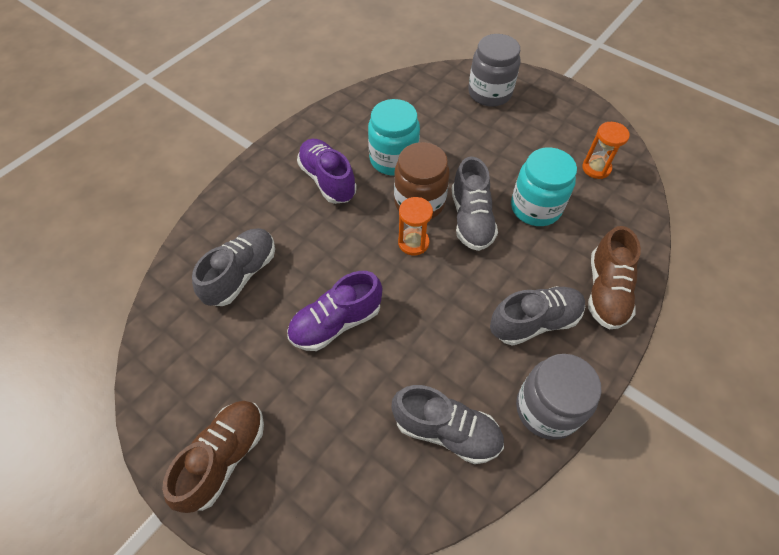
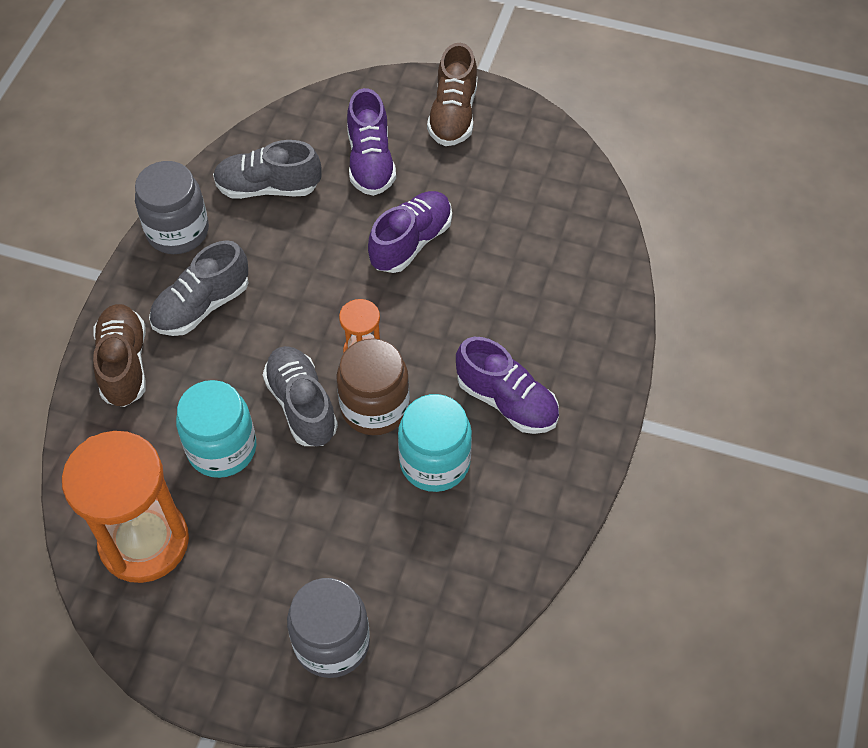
camera: 160 degrees right, 0 degrees up
grey shoe [192,228,275,306] -> none
orange hourglass [582,122,630,179] -> orange hourglass [62,431,189,583], size x2.11
none -> purple shoe [347,88,396,196]

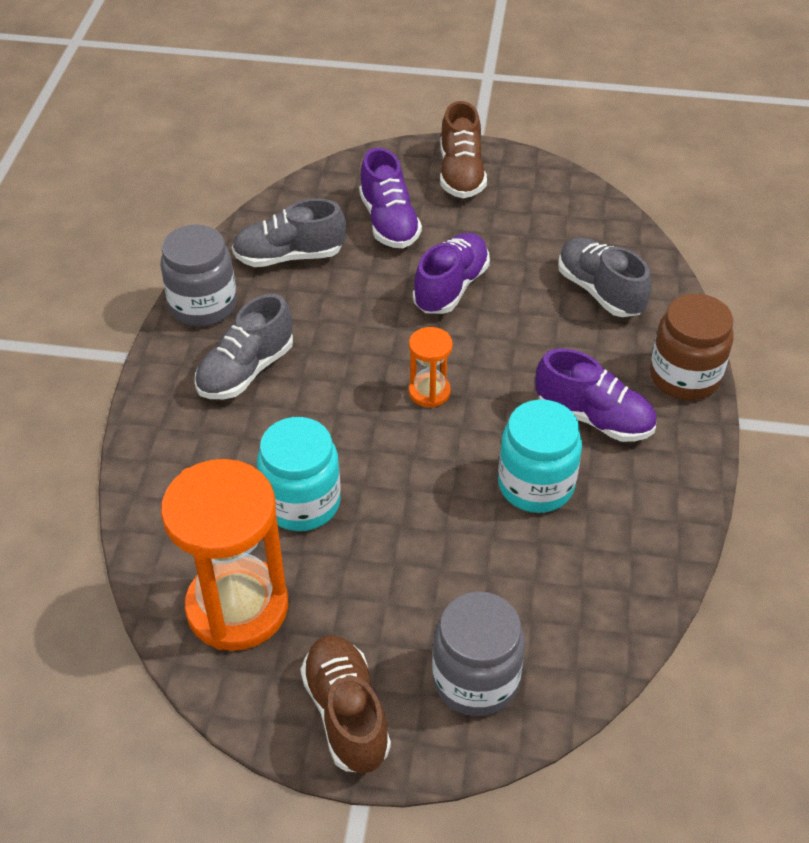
camera: 10 degrees left, 10 degrees down
brown shoe [93,304,146,407] -> brown shoe moved to [300,635,391,773]
grey shoe [263,346,338,446] -> grey shoe moved to [558,238,652,317]
brown jar [336,338,410,435] -> brown jar moved to [650,294,734,400]

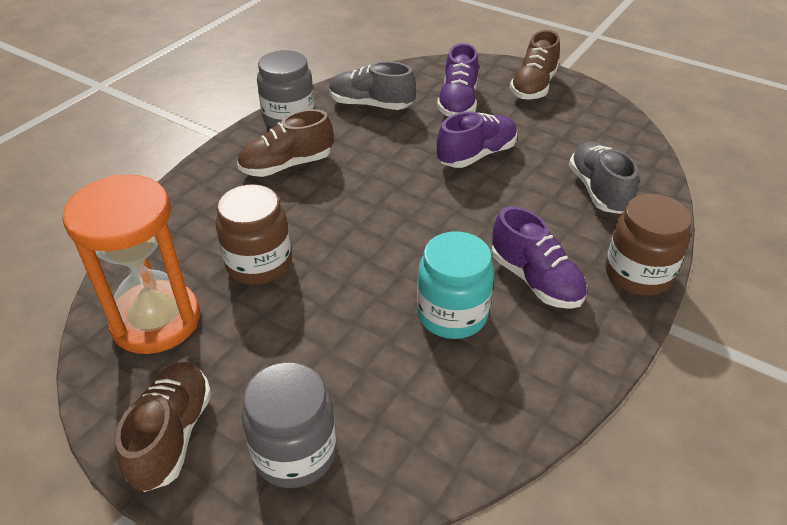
camera: 25 degrees right, 5 degrees down
grey shoe [195,294,293,399] -> brown shoe [237,109,333,177]
turquoise jar [257,417,341,531] -> brown jar [215,184,292,285]
orange hourglass [409,327,453,408] -> none

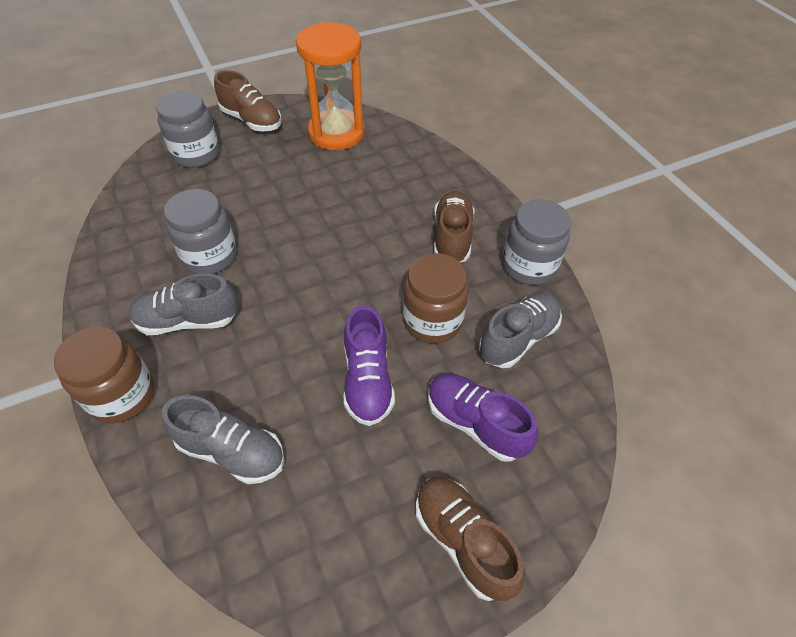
camera: 120 degrees right, 10 degrees up
brown jar [215,184,292,285] -> brown jar moved to [403,253,469,343]
turquoise jar [417,232,494,339] -> grey jar [164,189,237,274]
purple shoe [492,206,587,309] -> grey shoe [129,273,238,335]

